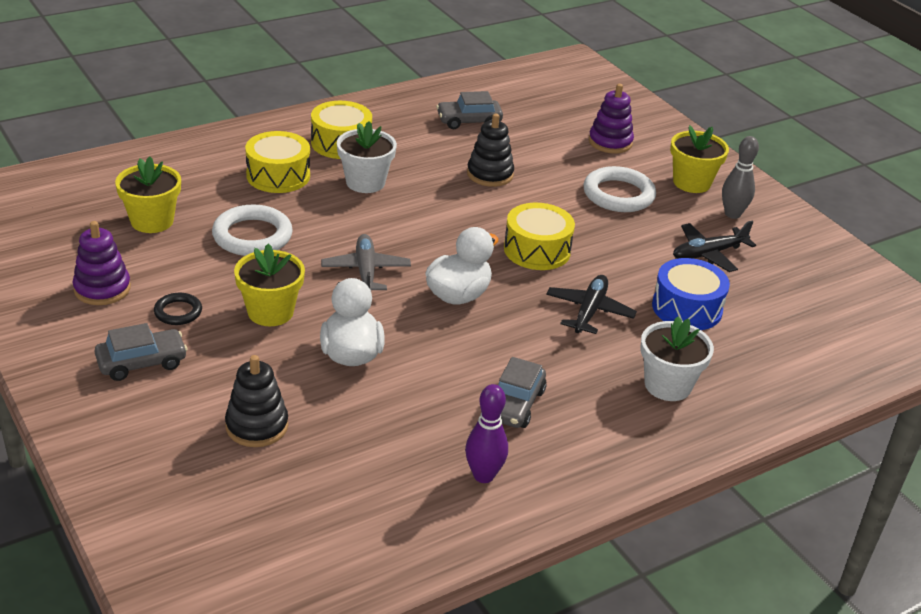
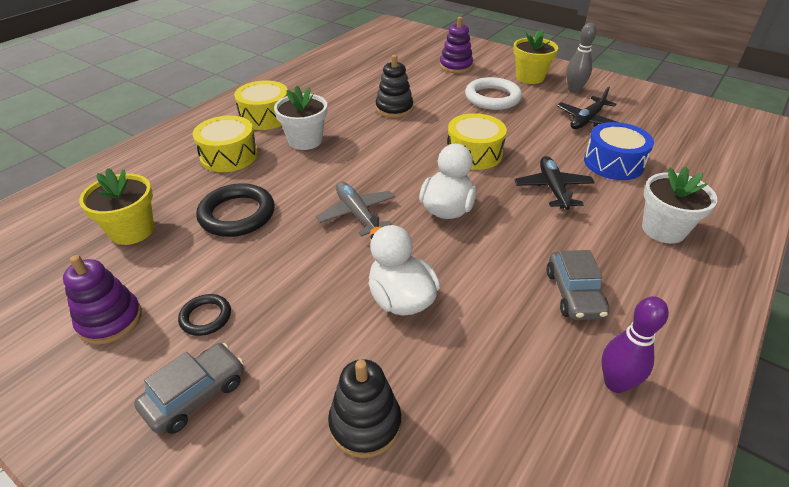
camera: 20 degrees left, 5 degrees up
white ring [212,204,293,256] -> black ring [196,183,275,237]
yellow flower pot [234,243,305,326] -> none
grey car [436,91,503,129] -> none

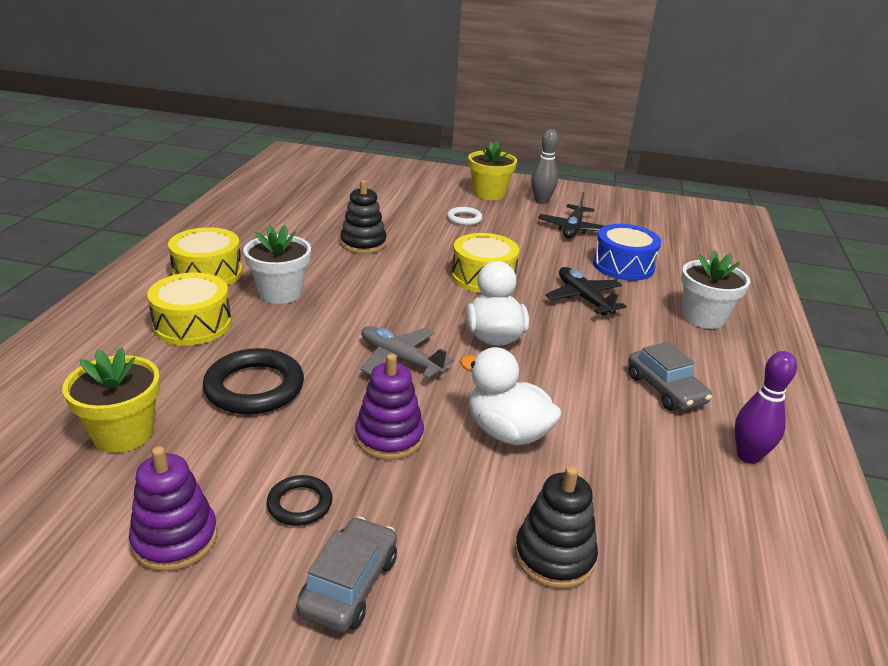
camera: 25 degrees left, 10 degrees down
purple stacking toy [440,17,473,73] -> purple stacking toy moved to [355,354,424,460]
white ring [465,77,522,110] -> white ring [447,207,483,226], size x0.55

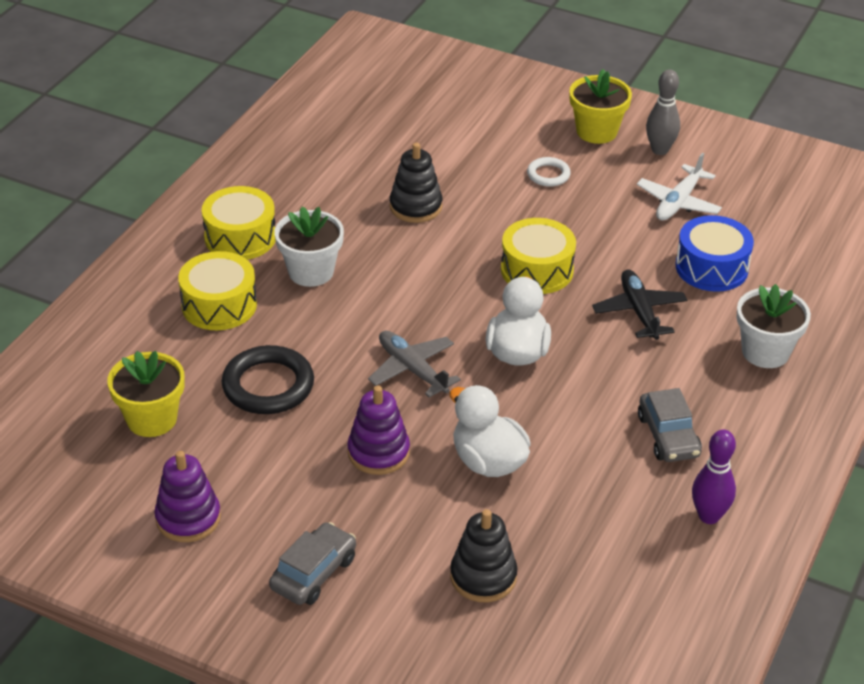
camera: 15 degrees right, 10 degrees up
black ring [267,475,333,526] -> none
black plane [538,192,604,239] -> white plane [637,153,722,221]

